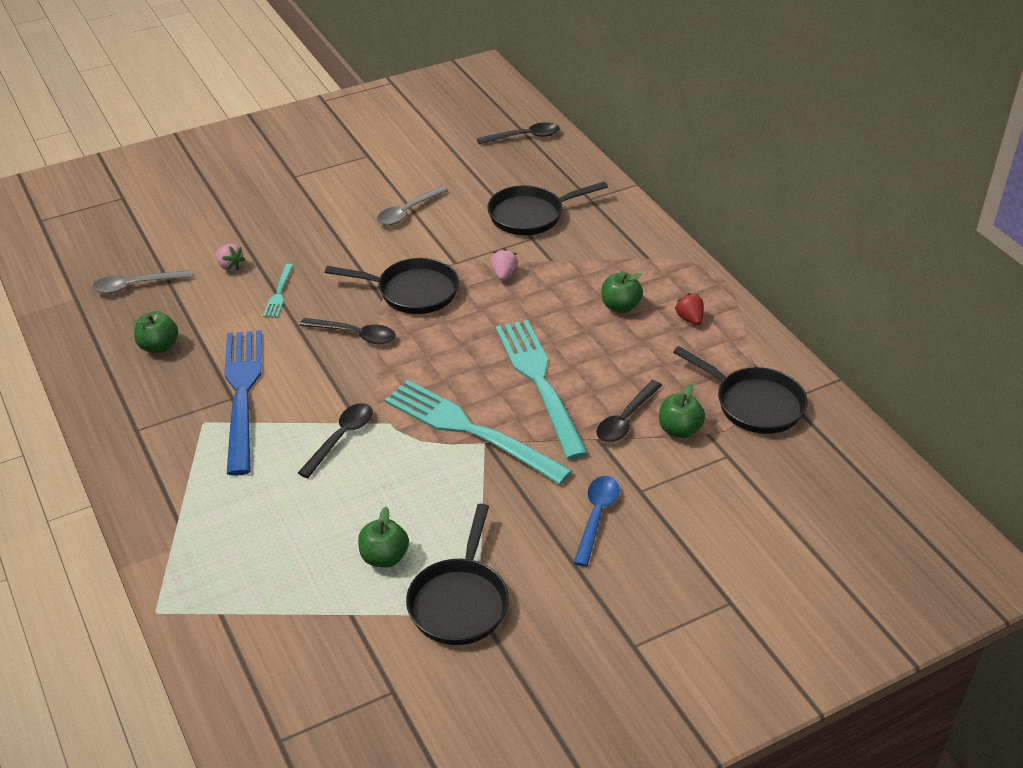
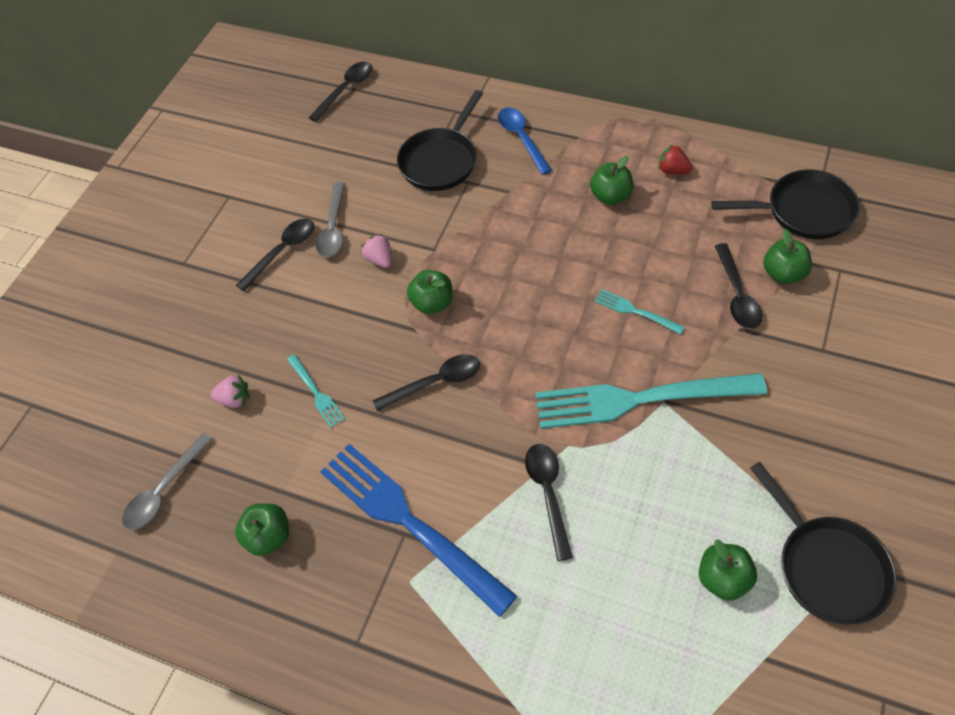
camera: 35 degrees left, 15 degrees up
black pan [325,258,459,314] -> green apple [407,270,453,314]
pink strawberry [491,249,518,281] -> pink strawberry moved to [361,234,392,268]
turquoise fork [495,320,588,460] -> turquoise fork [594,289,685,334], size x0.44
blue spoon [574,476,620,567] -> blue spoon moved to [498,107,552,175]
none -> black spoon [236,219,314,291]

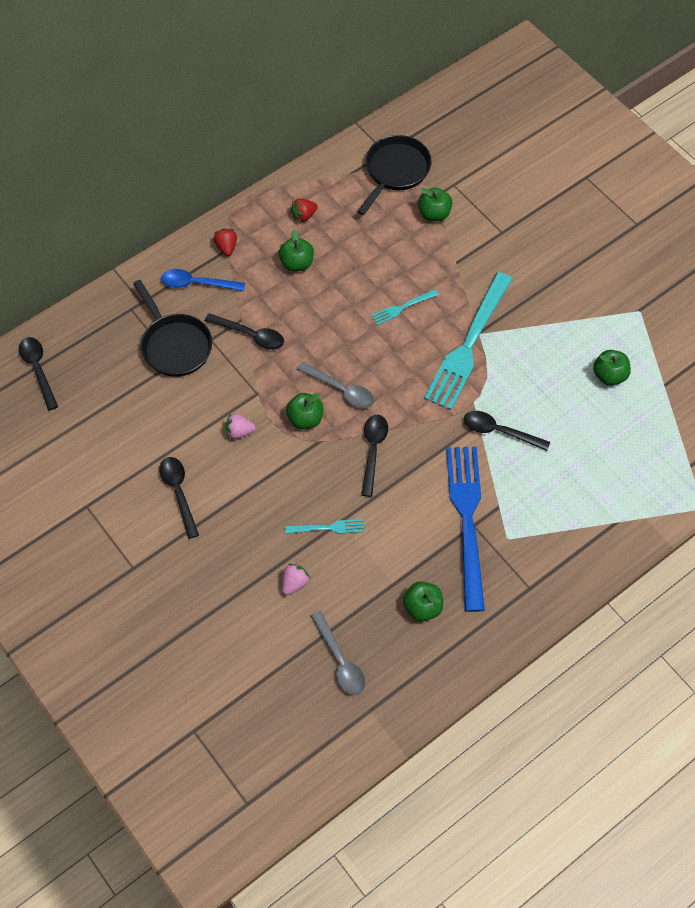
camera: 65 degrees left, 5 degrees up
grey spoon [315,182,345,257] -> grey spoon moved to [297,362,374,409]
blue fork [320,444,517,617] -> blue fork turned 105 degrees clockwise [446,447,485,612]
black spoon [715,243,763,329] -> black spoon moved to [205,313,284,350]
black pan [750,462,897,625] -> none
none -> red strawberry [213,228,237,256]

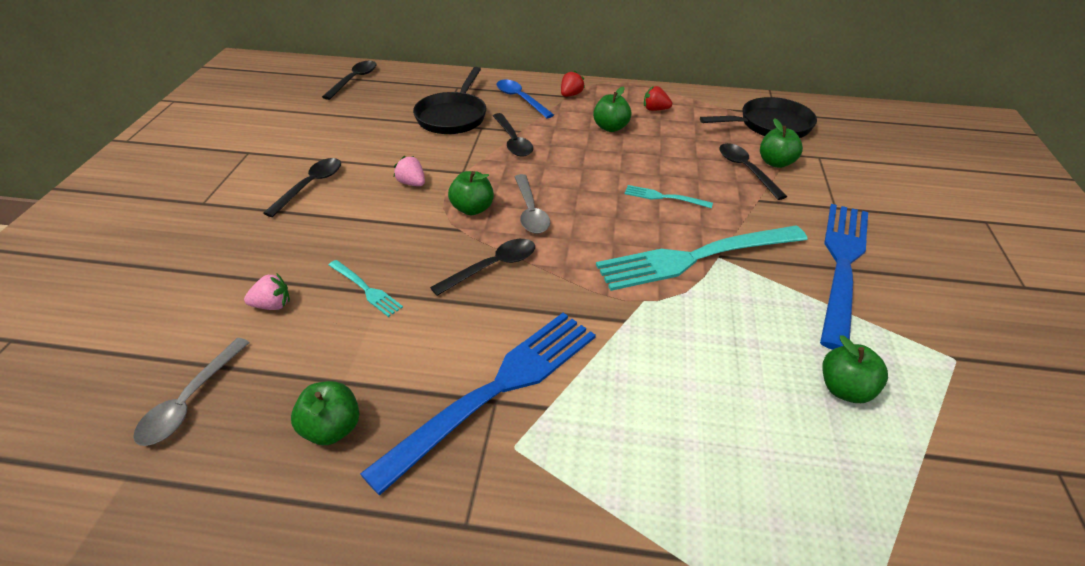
camera: 45 degrees right, 20 degrees down
black spoon [464,411,550,451] -> black spoon moved to [719,143,787,200]
none -> blue fork [820,204,868,350]

